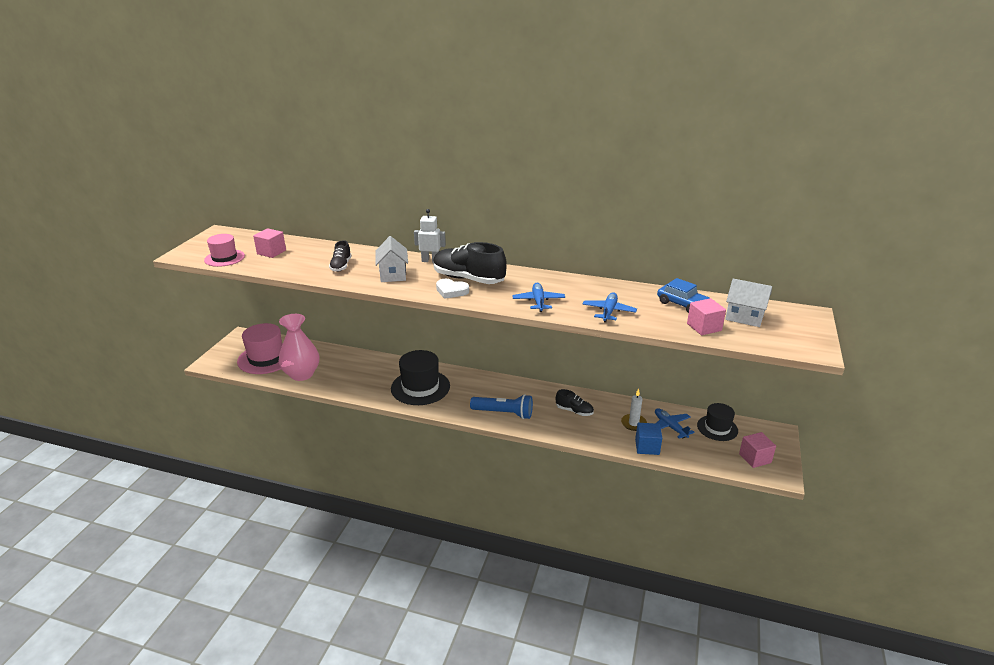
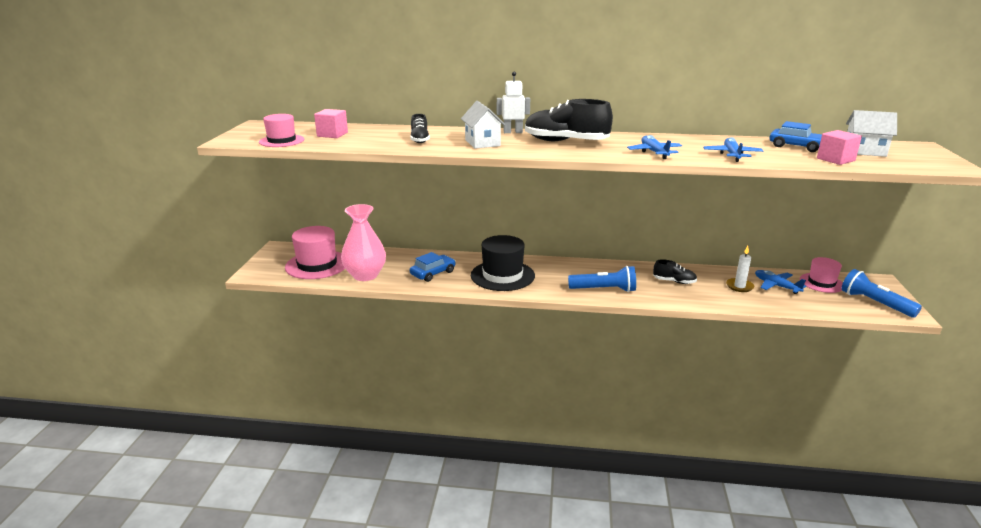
camera: 10 degrees left, 5 degrees down
white heart [436,279,469,299] -> none
blue cube [635,423,662,455] -> none
black hat [697,403,738,441] -> pink hat [800,257,843,293]
pink cube [739,432,776,468] -> blue flashlight [841,269,922,318]
none -> blue car [410,252,456,282]

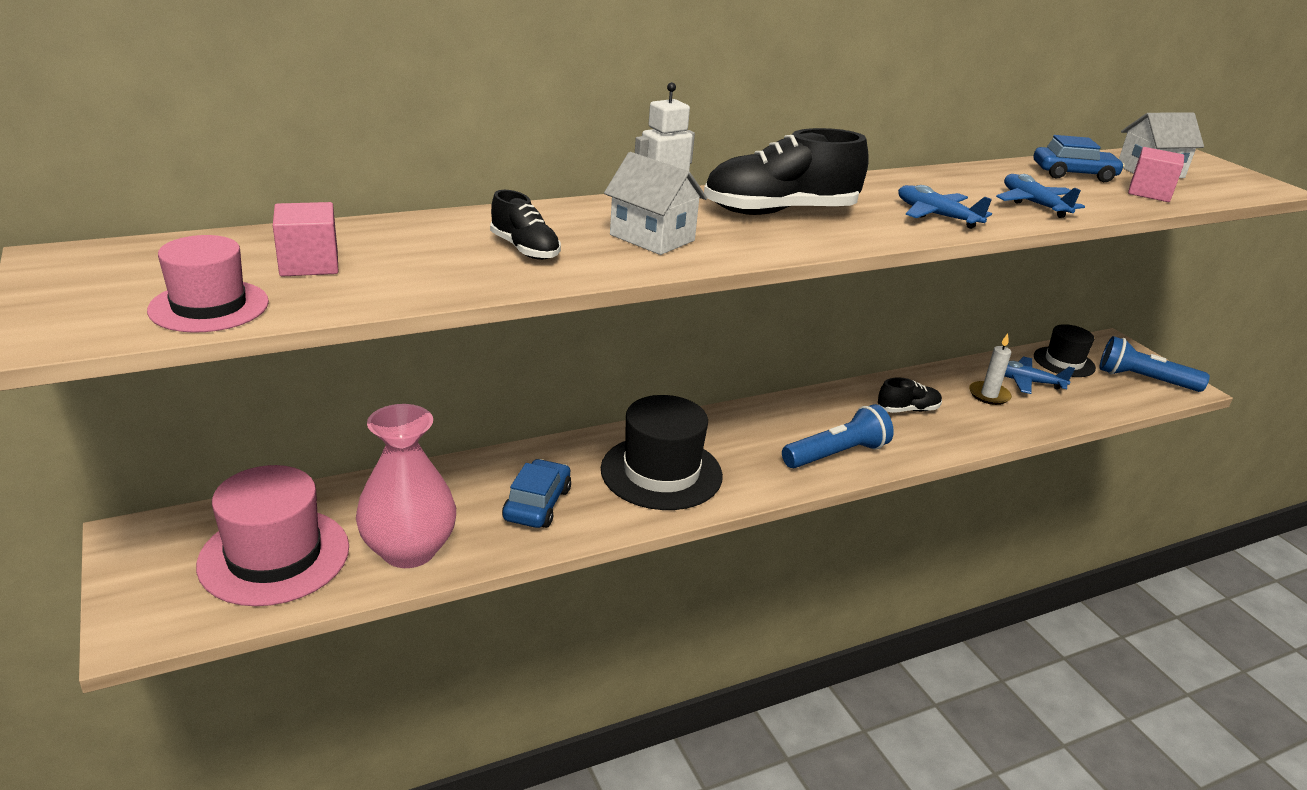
camera: 35 degrees left, 5 degrees up
pink hat [800,257,843,293] -> black hat [1034,324,1096,377]

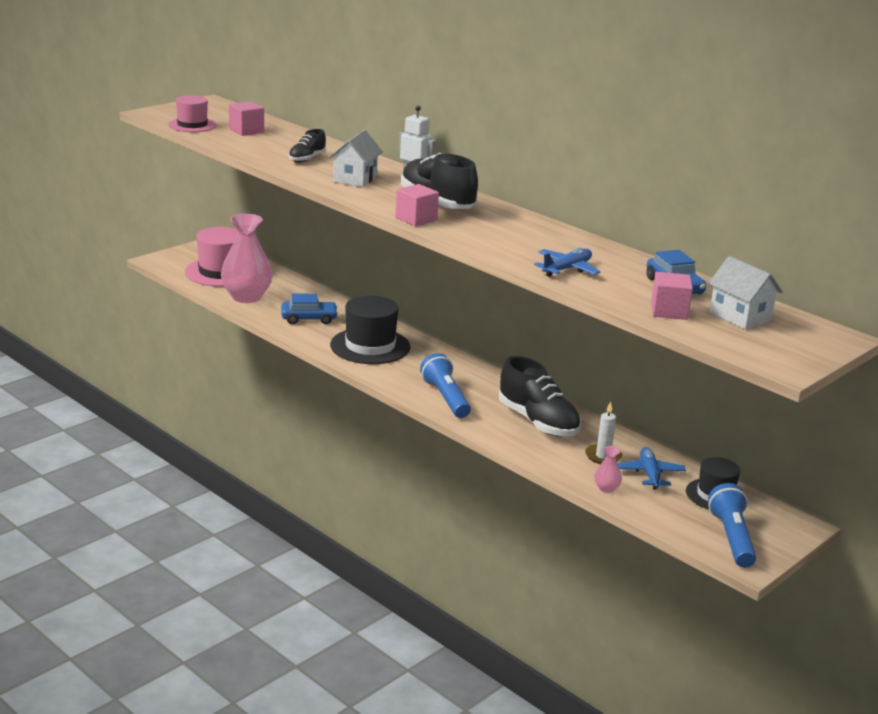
camera: 70 degrees right, 5 degrees down
blue flashlight [782,404,894,468] -> blue flashlight turned 150 degrees counterclockwise [420,353,471,418]
black shoe [878,378,942,413] -> black shoe [499,356,581,437], size x1.89
blue plane [898,185,992,229] -> none
none -> pink cube [395,184,439,226]
none -> pink vase [594,446,622,493]

